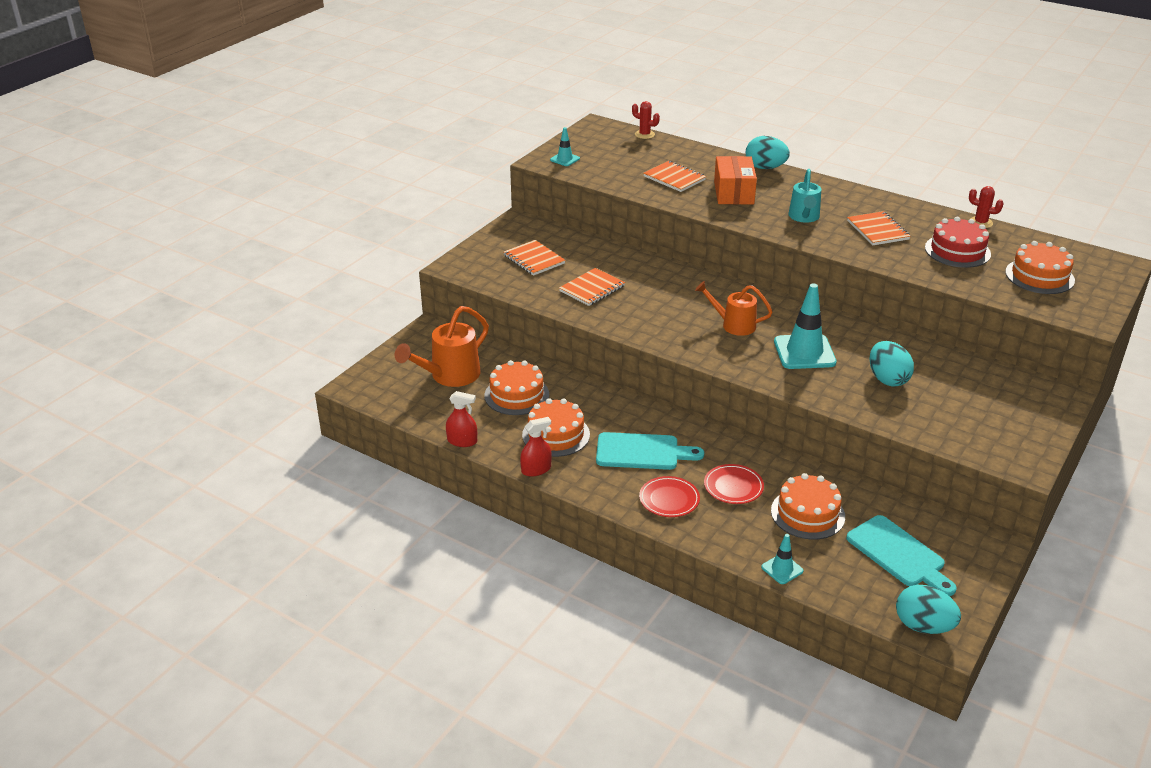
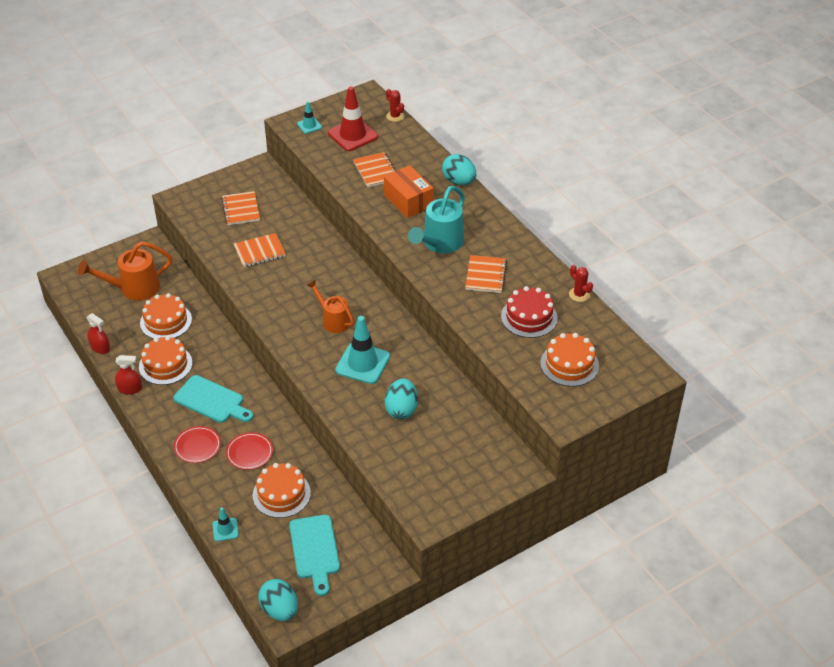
camera: 25 degrees right, 10 degrees up
orange box [714,156,757,204] -> orange box turned 60 degrees counterclockwise [384,165,434,218]
turquoise watering can [788,169,821,222] -> turquoise watering can [408,186,465,253], size x1.50
none -> red traffic cone [328,86,378,151]

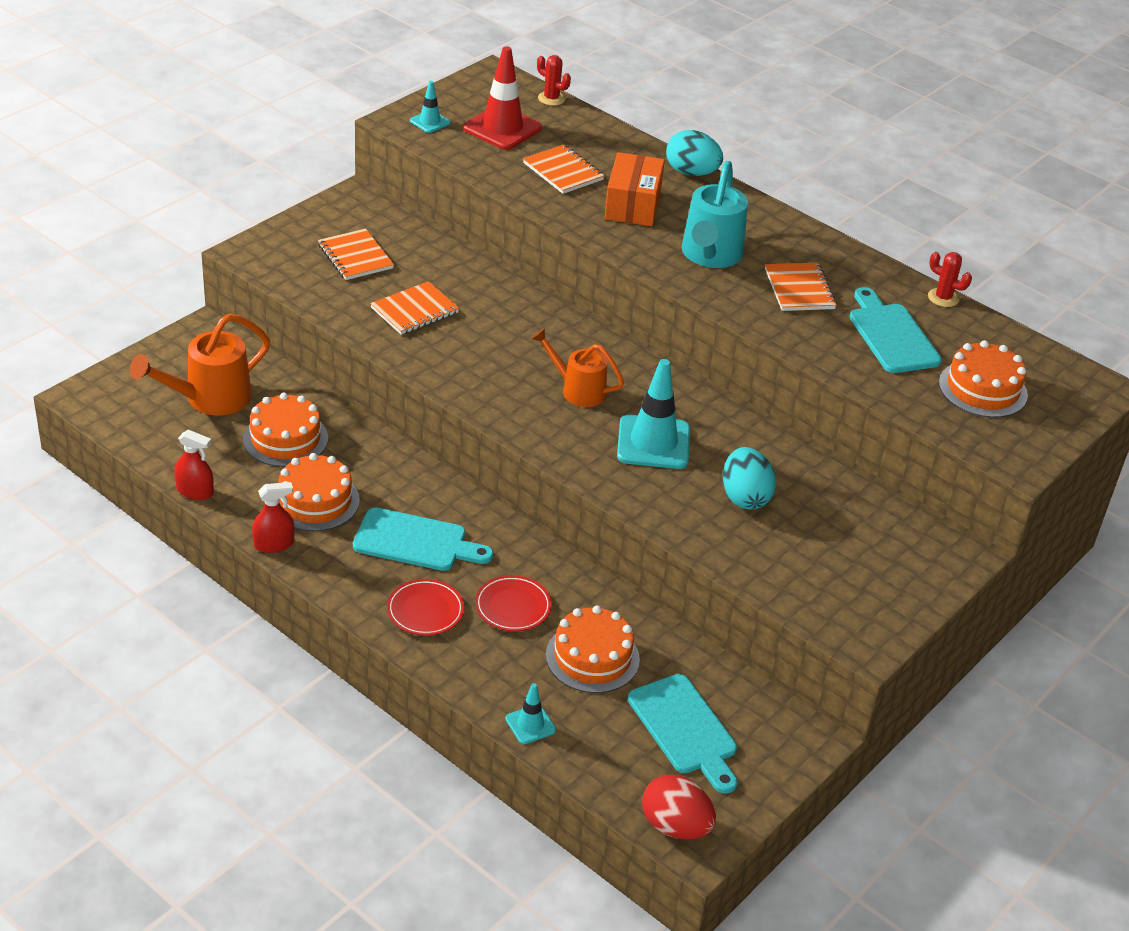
camera: 20 degrees left, 5 degrees down
turquoise egg [258,579,298,621] -> red egg [642,775,716,840]
orange box [384,165,434,218] -> orange box turned 60 degrees clockwise [605,152,665,226]
red cake [501,286,558,338] -> turquoise cutting board [850,287,942,373]

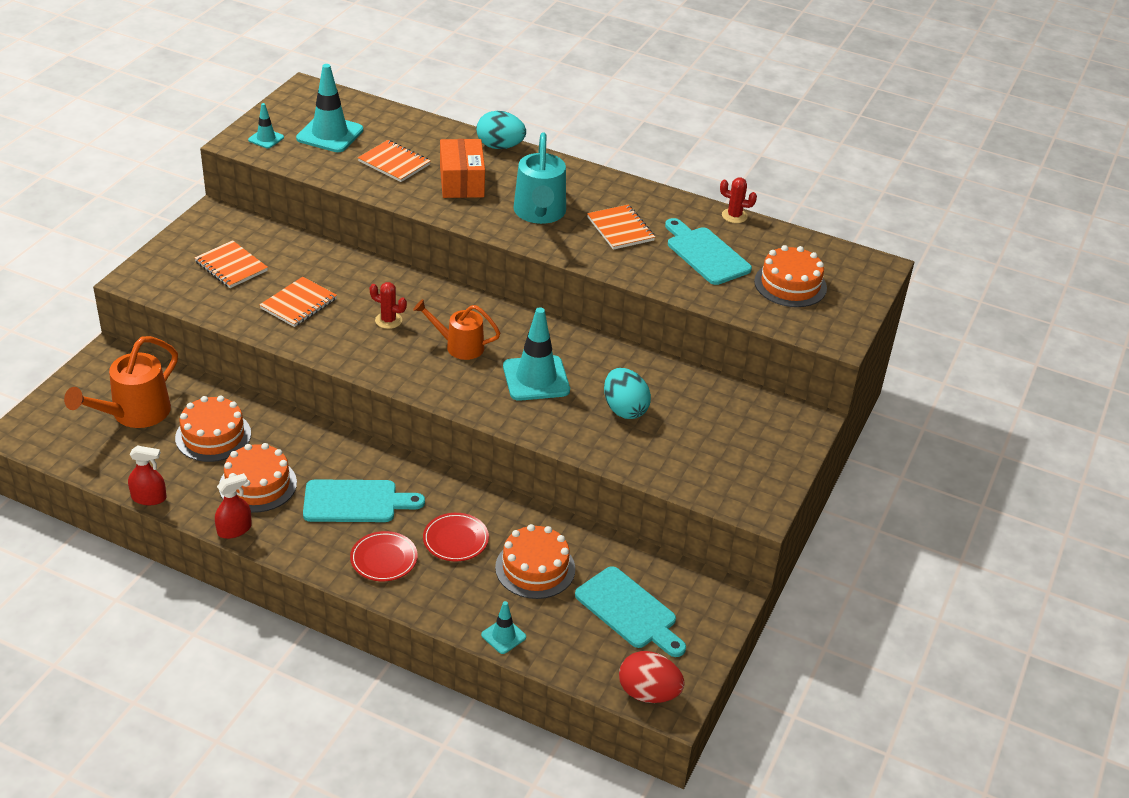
camera: 15 degrees left, 0 degrees up
red traffic cone [463,46,542,150] -> turquoise traffic cone [296,64,363,152]
red cactus [537,55,571,106] -> red cactus moved to [369,282,407,329]

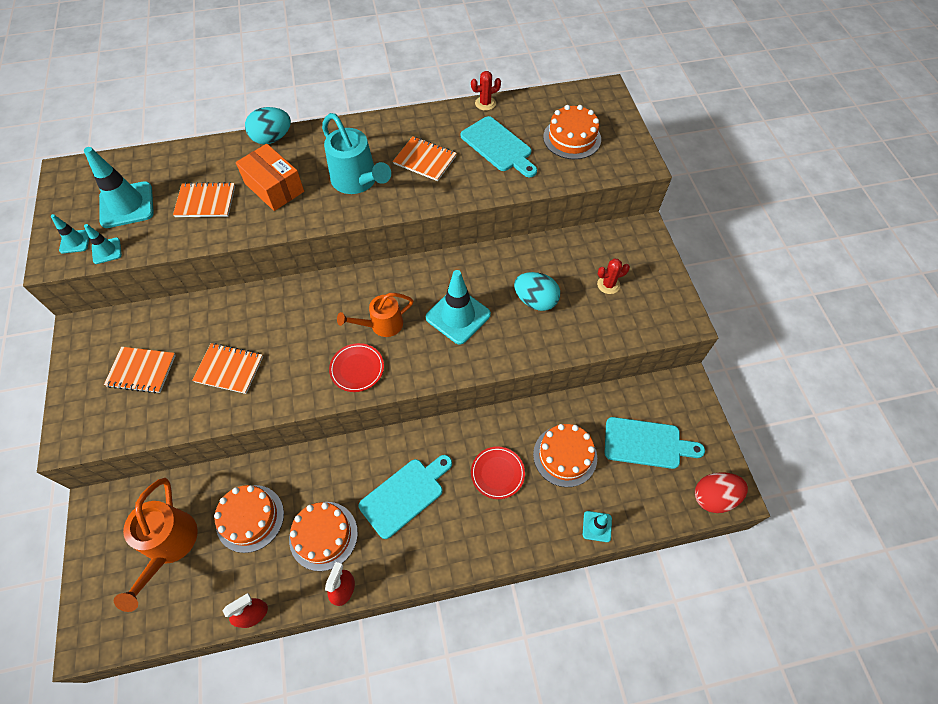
camera: 35 degrees left, 20 degrees up
orange notebook [260,276,337,327] -> orange notebook turned 75 degrees counterclockwise [192,343,263,394]
red plate [350,531,418,581] -> red plate moved to [329,343,384,392]
red cactus [369,282,407,329] -> red cactus moved to [597,259,630,294]
turquoise cutting board [665,218,752,285] -> turquoise cutting board turned 150 degrees counterclockwise [461,116,537,177]
none -> turquoise traffic cone [84,224,122,264]

